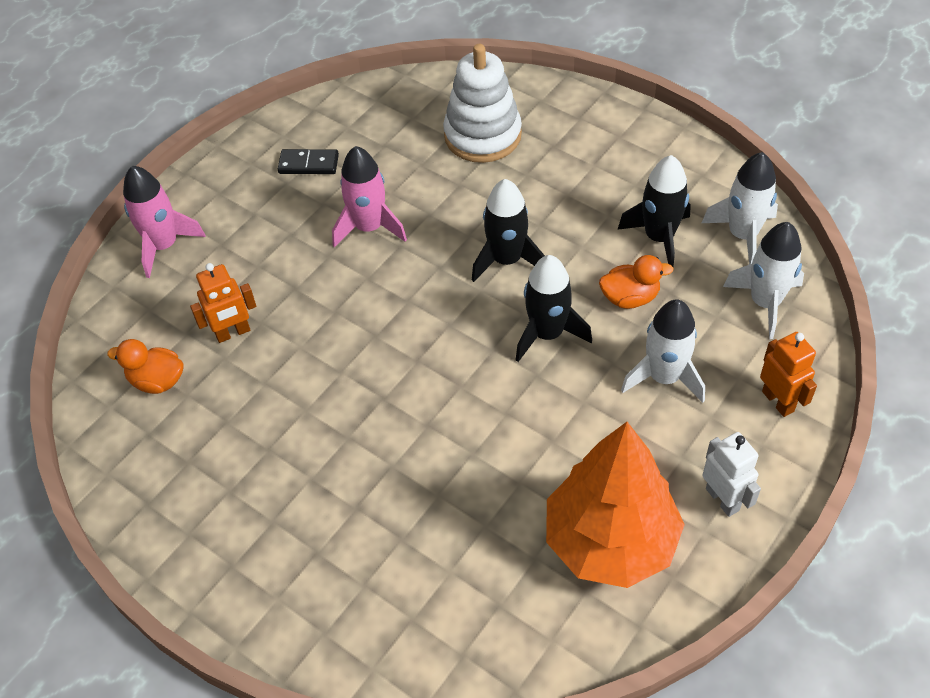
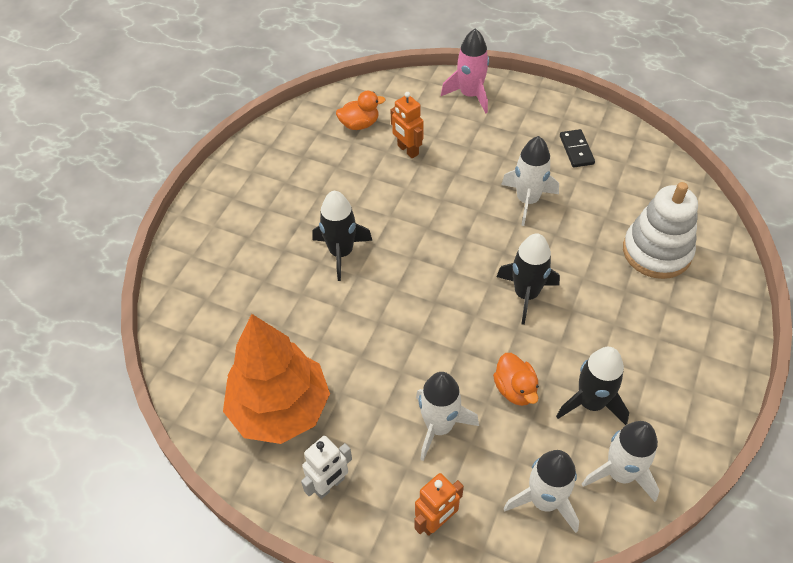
camera: 75 degrees right, 0 degrees up
orange duck [107,339,183,394] -> orange duck turned 75 degrees clockwise [336,91,386,130]
pink rocket [332,146,407,247] -> white rocket [501,136,559,226]
black rocket [516,255,592,362] -> black rocket moved to [312,191,373,281]

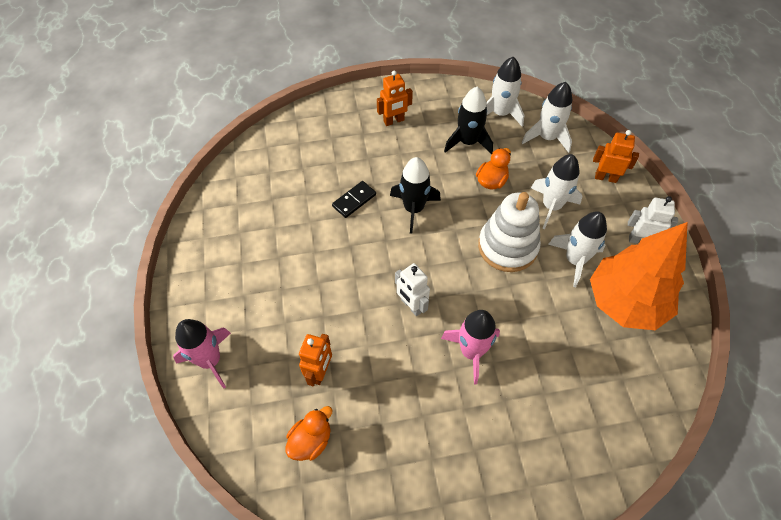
camera: 125 degrees left, 5 degrees up
black rocket [312,191,373,281] -> pink rocket [441,310,500,384]
orange duck [336,91,386,130] -> orange duck turned 90 degrees clockwise [285,406,332,461]
white rocket [501,136,559,226] -> white rocket moved to [548,211,607,287]
black domino [560,129,595,167] -> black domino moved to [332,181,376,218]
white stacking toy [623,182,698,279] -> white stacking toy moved to [478,192,541,272]
none -> orange robot [377,71,413,126]
none -> white robot [395,263,430,317]

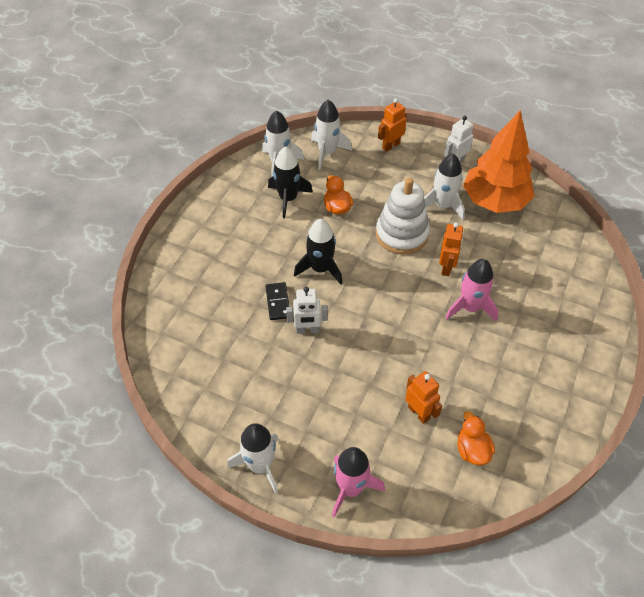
camera: 55 degrees left, 5 degrees down
orange robot [377,71,413,126] -> orange robot moved to [439,222,464,276]
white robot [395,263,430,317] -> white robot moved to [286,287,328,334]
white rocket [531,154,582,229] -> white rocket moved to [227,423,279,494]

